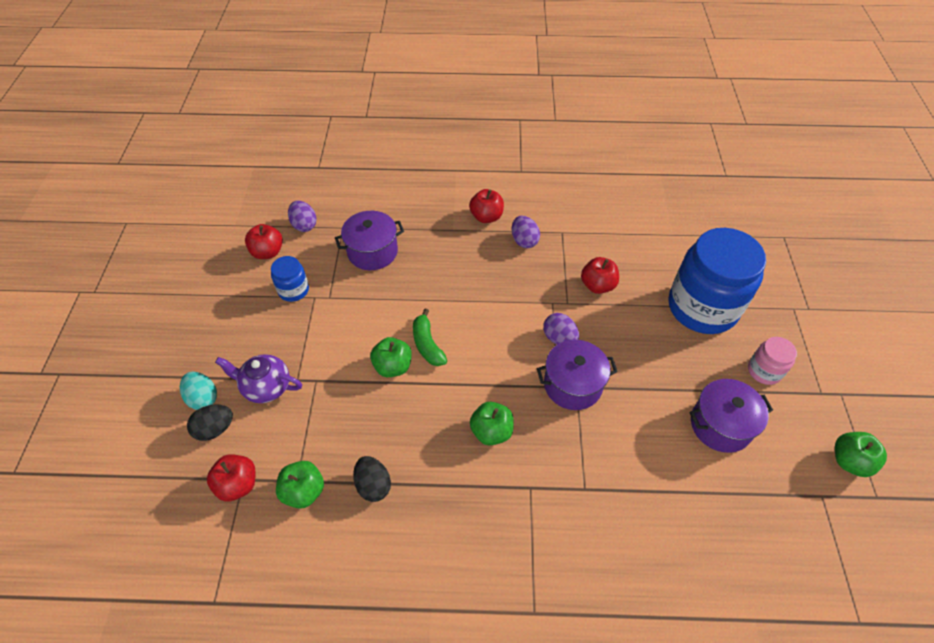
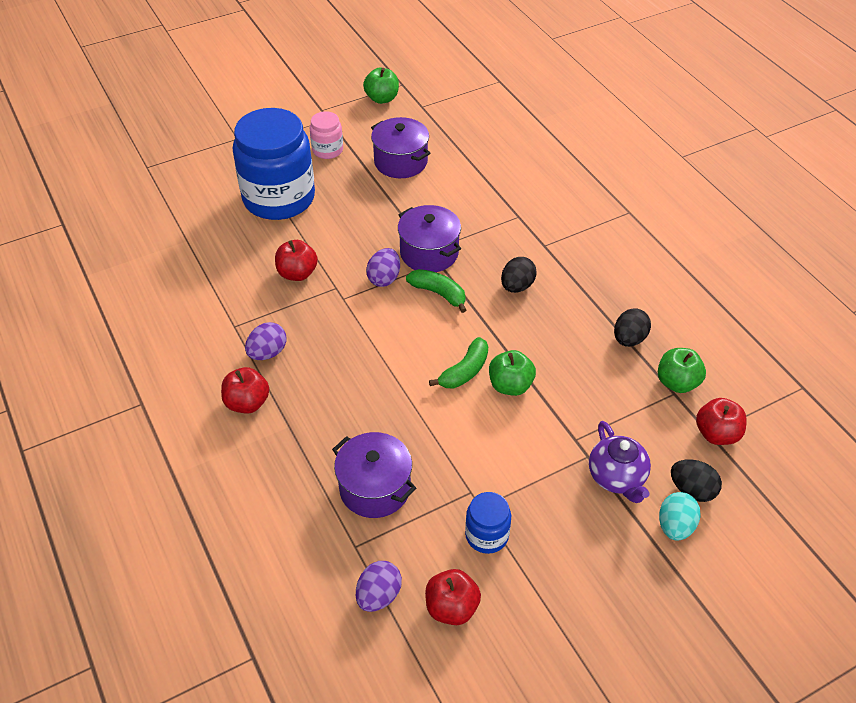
camera: 120 degrees left, 5 degrees down
green apple [470,402,514,446] -> black egg [501,257,537,293]
none -> green banana [406,269,466,313]

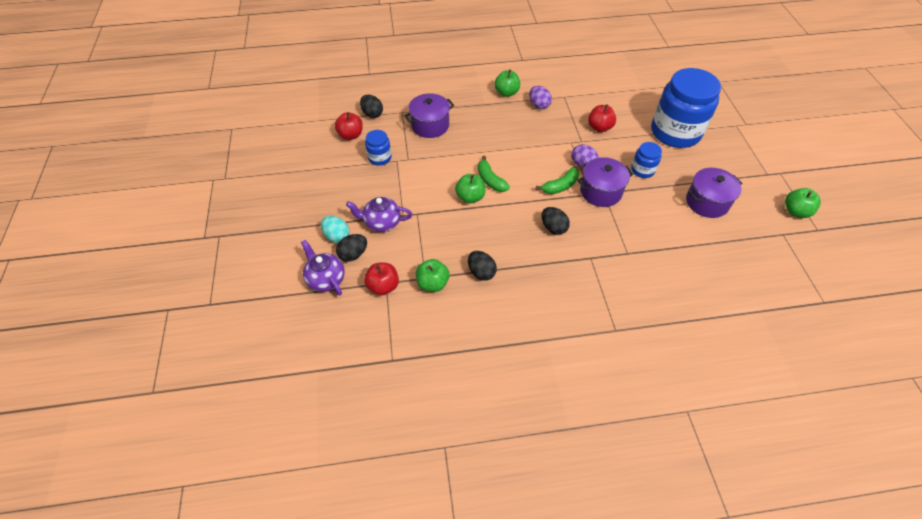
camera: 110 degrees right, 5 degrees up
red apple [221,367,269,414] -> green apple [494,69,520,97]
pink jar [310,111,343,159] -> none
purple egg [356,561,402,612] -> black egg [360,95,383,118]
none -> purple teapot [301,240,345,296]
none -> blue jar [631,142,662,178]

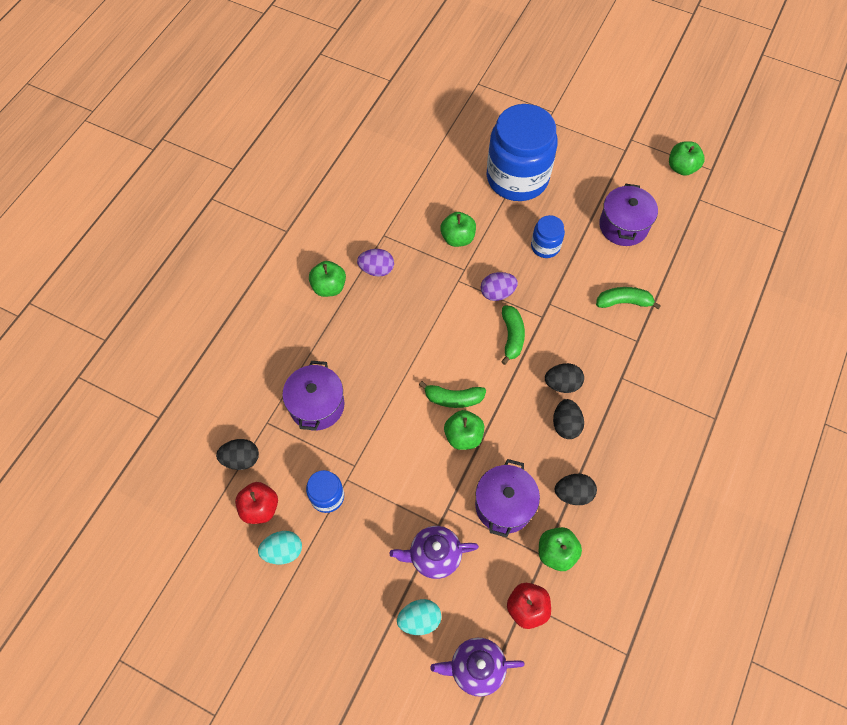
camera: 55 degrees left, 10 degrees up
black egg [336,234,367,262] -> black egg moved to [553,399,584,439]
purple teapot [346,197,412,232] -> purple teapot turned 45 degrees clockwise [390,526,479,579]
purple pot [578,157,633,207] -> purple pot moved to [475,459,540,537]
red apple [588,104,616,132] -> green apple [440,212,476,247]
none -> turquoise egg [258,531,302,564]
none -> green banana [596,287,661,309]

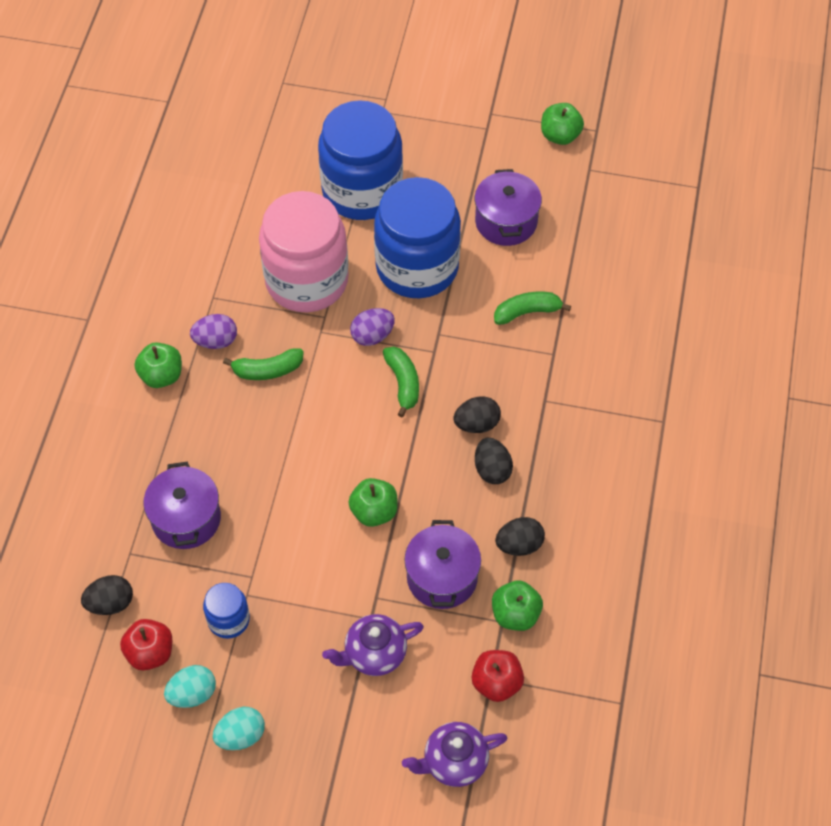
camera: 15 degrees left, 5 degrees down
turquoise egg [397,599,441,635] -> turquoise egg moved to [213,707,265,750]
green banana [419,381,486,408] -> green banana moved to [223,348,304,380]
green apple [440,212,476,247] -> pink jar [259,191,349,312]
blue jar [531,215,565,258] -> blue jar [374,177,461,298], size x2.21

